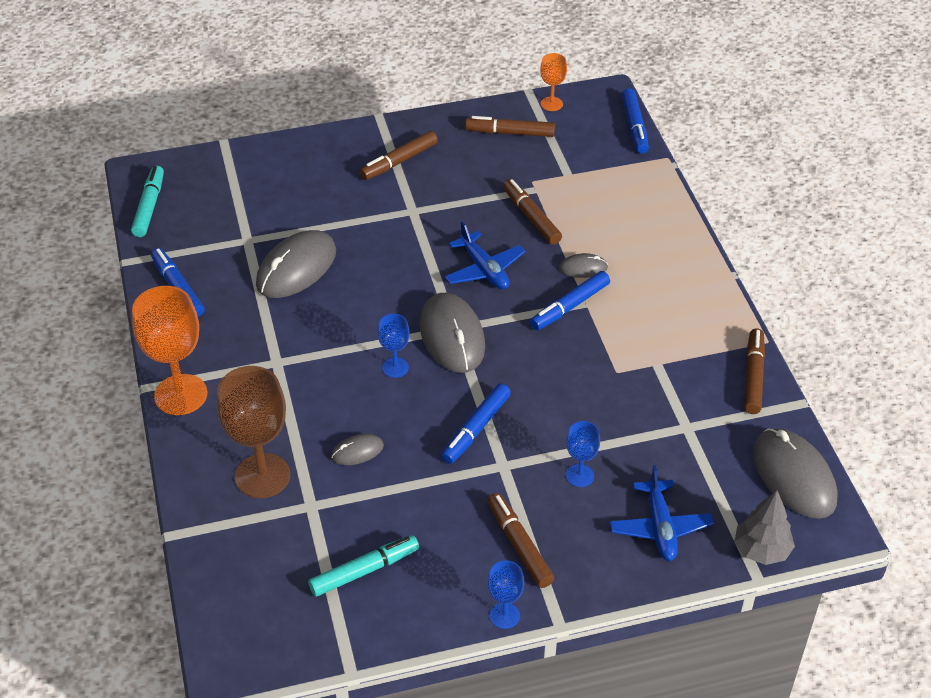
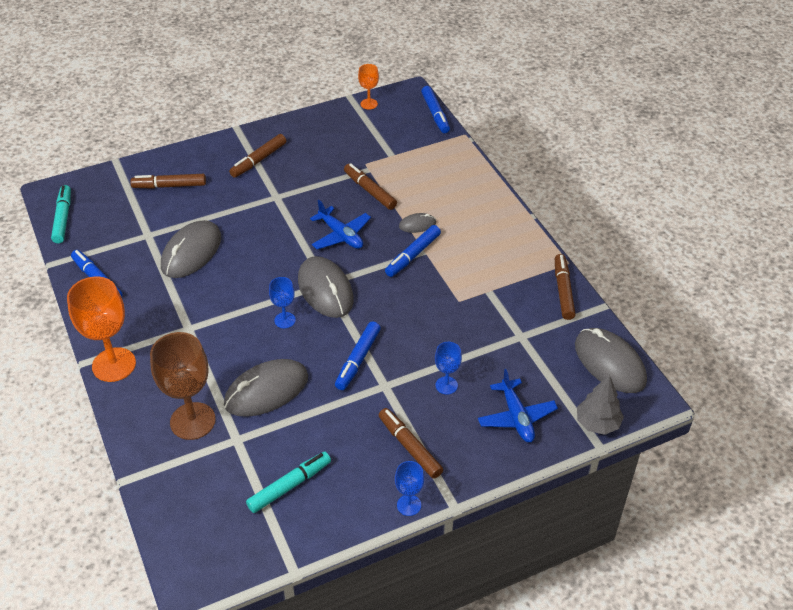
camera: 10 degrees left, 0 degrees up
grey mouse [331,434,384,465] -> grey mouse [224,359,308,417], size x2.06
brown marker [465,116,555,137] -> brown marker moved to [130,174,206,189]

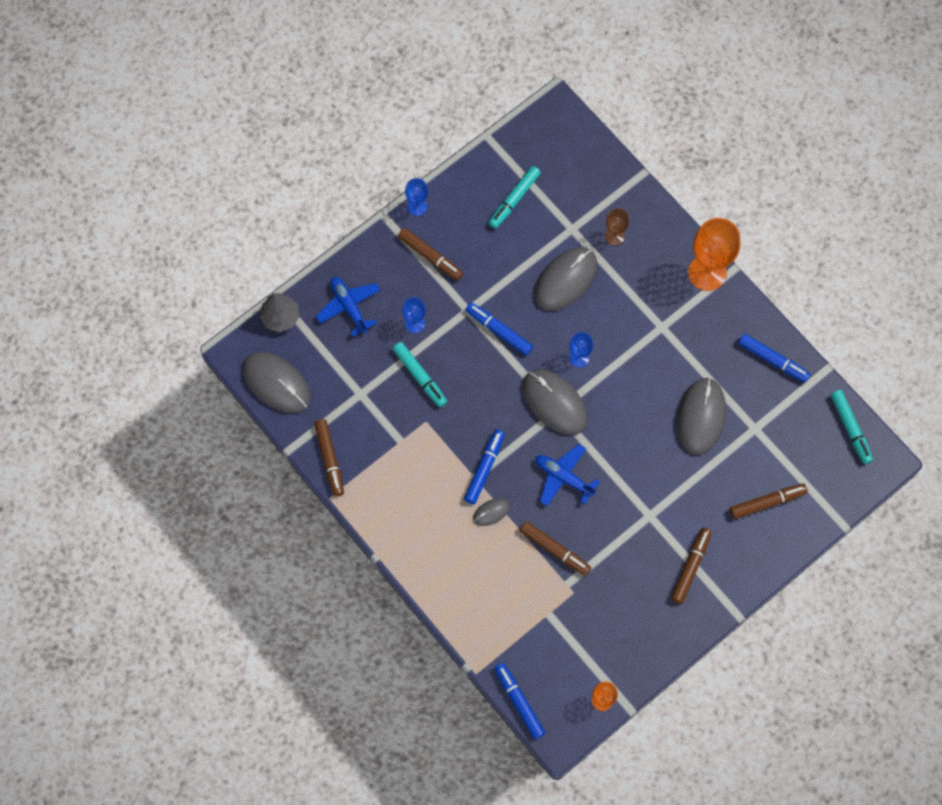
camera: 165 degrees right, 25 degrees up
brown goblet [150,332,216,440] -> brown goblet [605,208,629,246], size x0.51
blue marker [335,321,381,390] -> blue marker turned 60 degrees counterclockwise [466,303,533,356]
none -> turquoise marker [393,342,447,407]

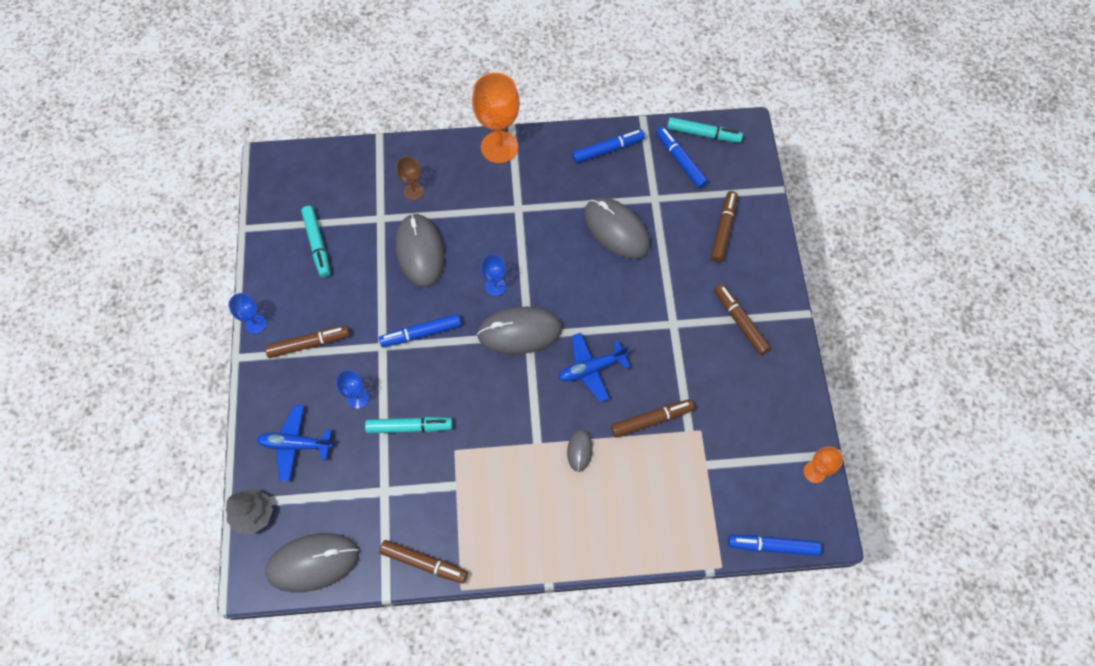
camera: 55 degrees left, 5 degrees down
blue marker [464,429,505,504] -> blue marker moved to [656,127,708,188]

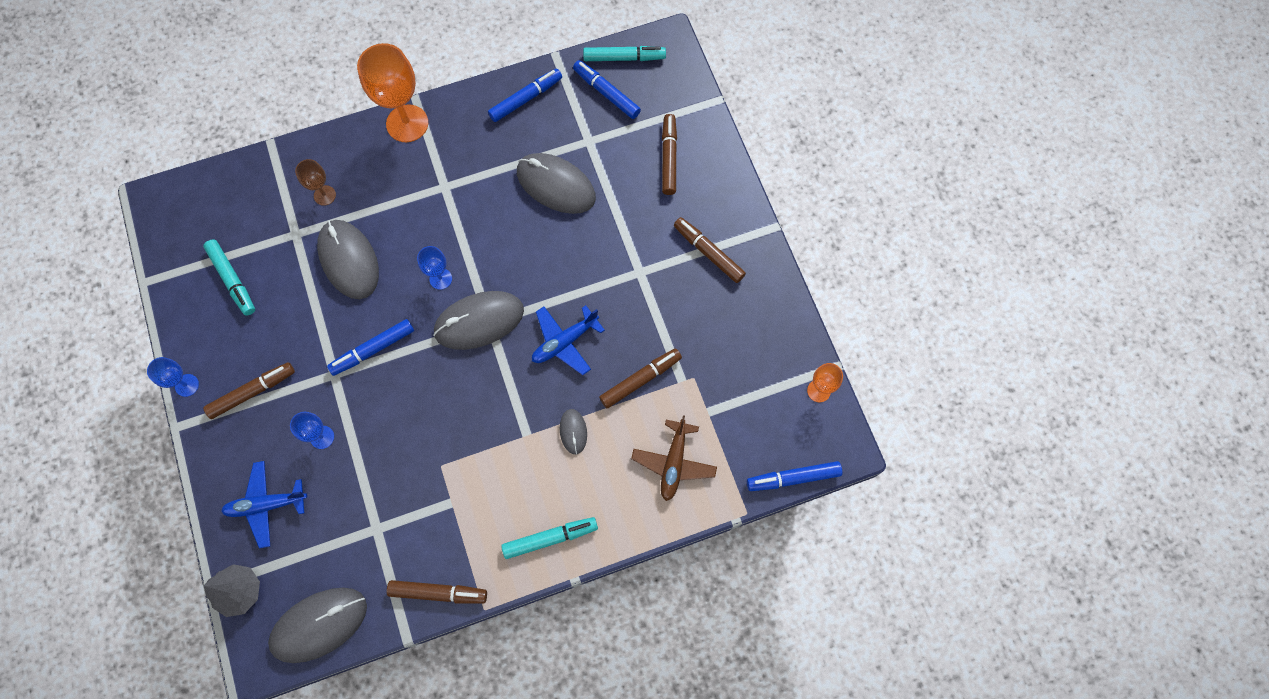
camera: 15 degrees left, 5 degrees up
turquoise marker [365,417,453,434] -> turquoise marker moved to [501,517,598,559]
none -> brown plane [631,415,717,501]

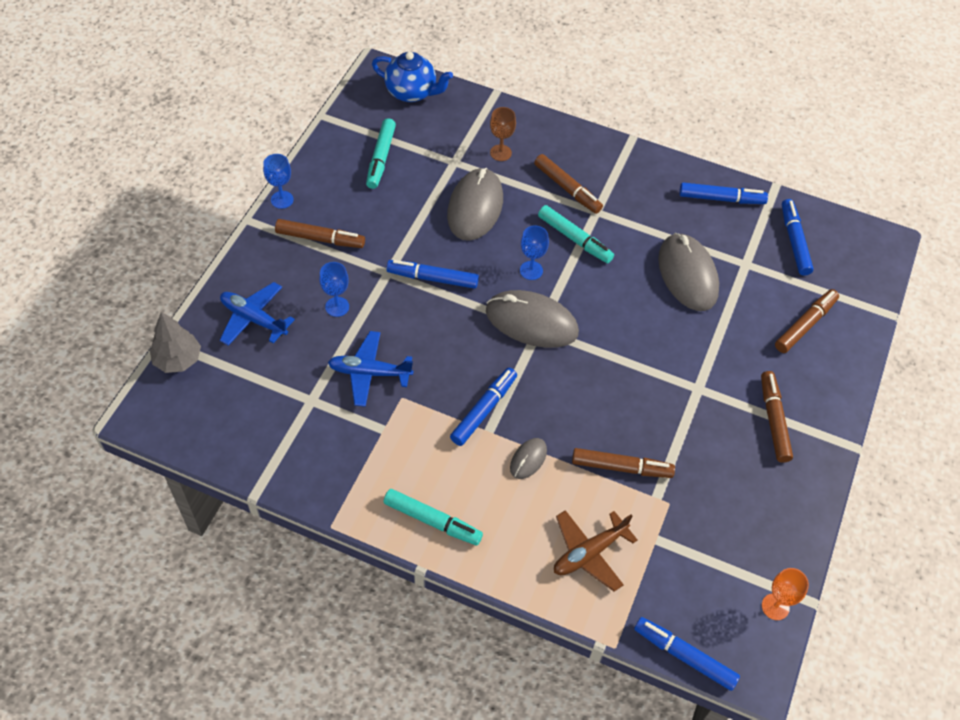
camera: 40 degrees right, 15 degrees down
grey mouse [268,588,367,663] -> none
orange goblet [357,43,428,142] -> none
brown marker [387,580,487,604] -> brown marker moved to [534,154,603,214]
blue plane [532,305,605,375] -> blue plane moved to [328,331,414,407]
turquoise marker [583,46,666,61] -> turquoise marker moved to [538,205,614,263]
none -> blue teapot [372,51,453,102]
none -> blue marker [450,368,517,446]

